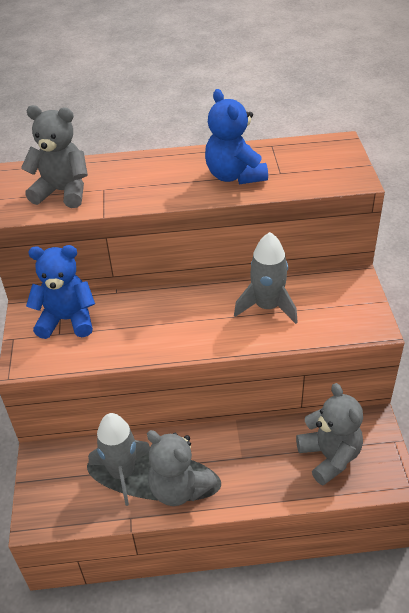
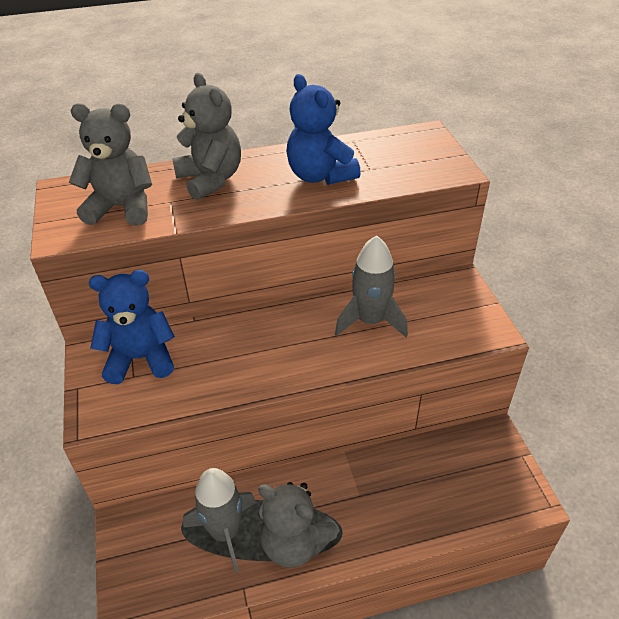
camera: 10 degrees left, 0 degrees up
grey teddy bear [296,383,363,486] -> grey teddy bear moved to [172,73,241,200]

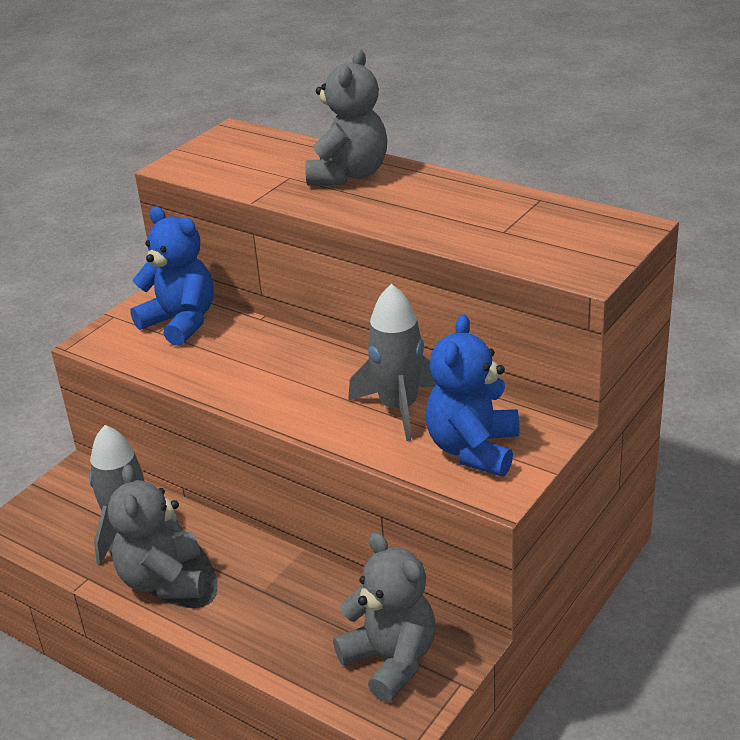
camera: 50 degrees right, 10 degrees down
grey teddy bear [69,103,152,226] -> grey teddy bear moved to [333,532,435,702]
blue teddy bear [286,74,361,185] -> blue teddy bear moved to [425,314,520,476]

